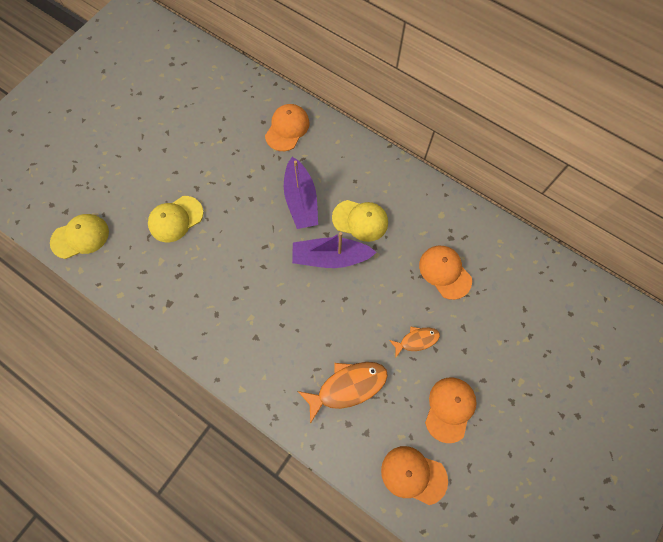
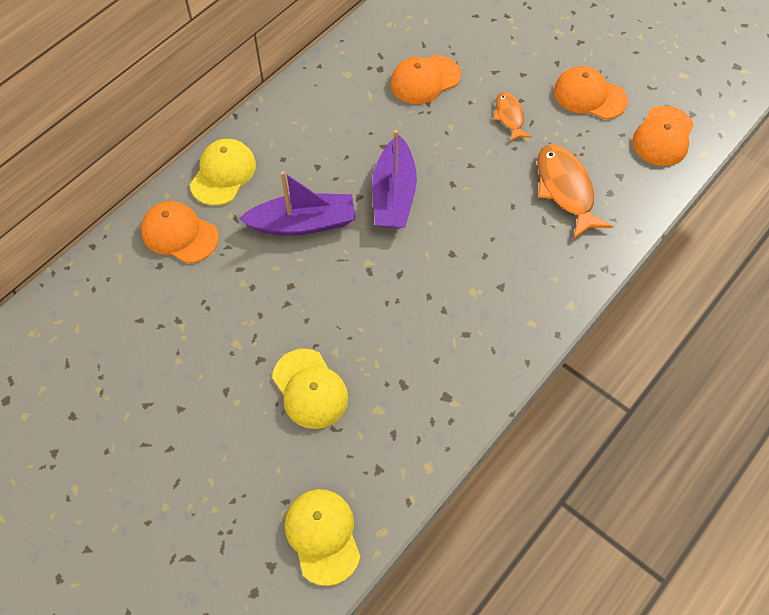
camera: 85 degrees left, 10 degrees down
yellow cap [332,200,388,242] -> yellow cap moved to [190,139,256,206]

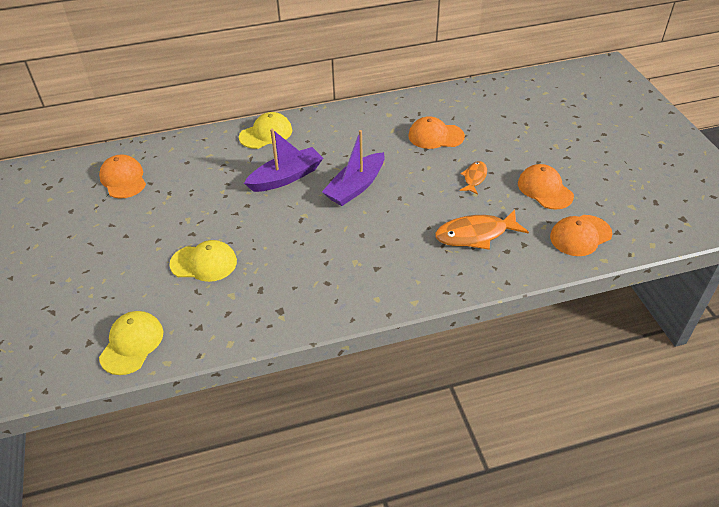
camera: 35 degrees right, 15 degrees down
orange cap [141,201,219,263] -> orange cap moved to [99,154,146,199]
purple boat [239,171,355,236] -> purple boat turned 60 degrees counterclockwise [244,129,323,192]
yellow cap [272,349,348,429] -> yellow cap turned 90 degrees counterclockwise [170,240,237,282]
orange fish [537,144,613,239] -> orange fish turned 120 degrees counterclockwise [435,210,529,250]

